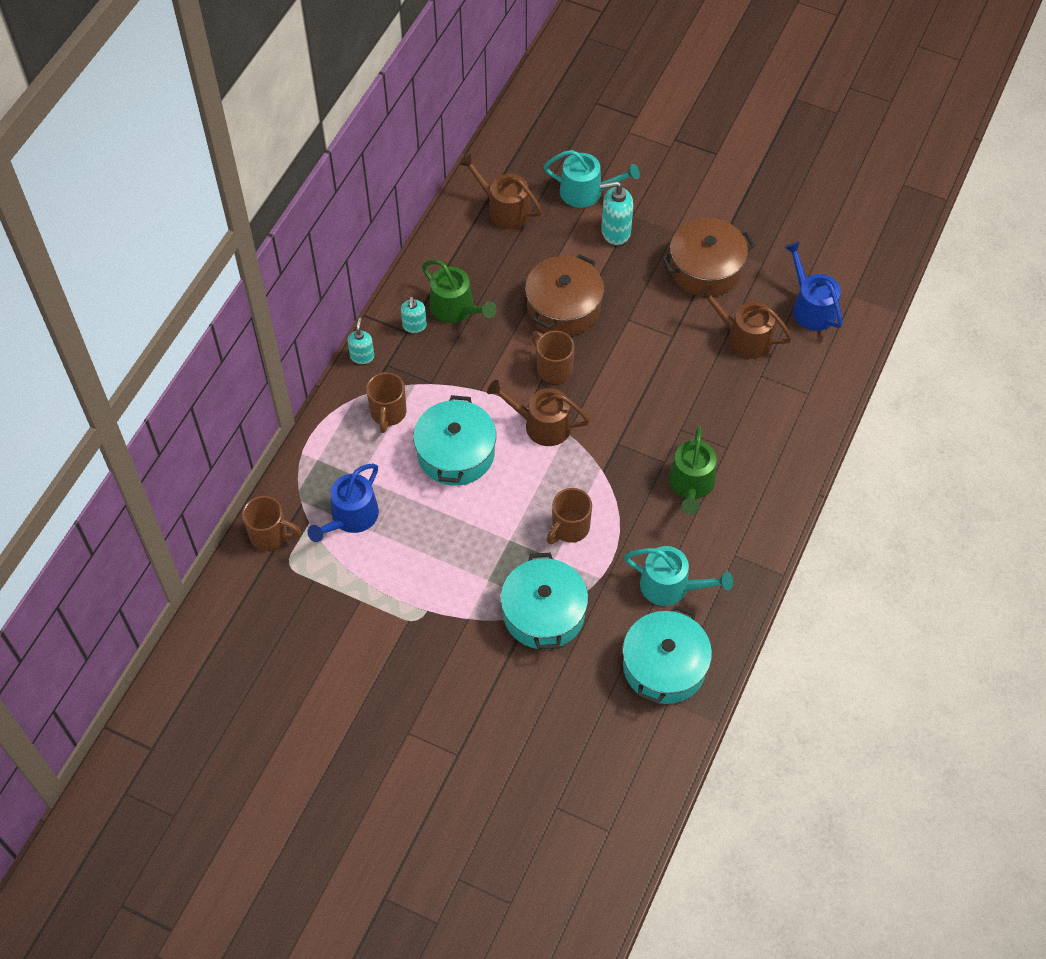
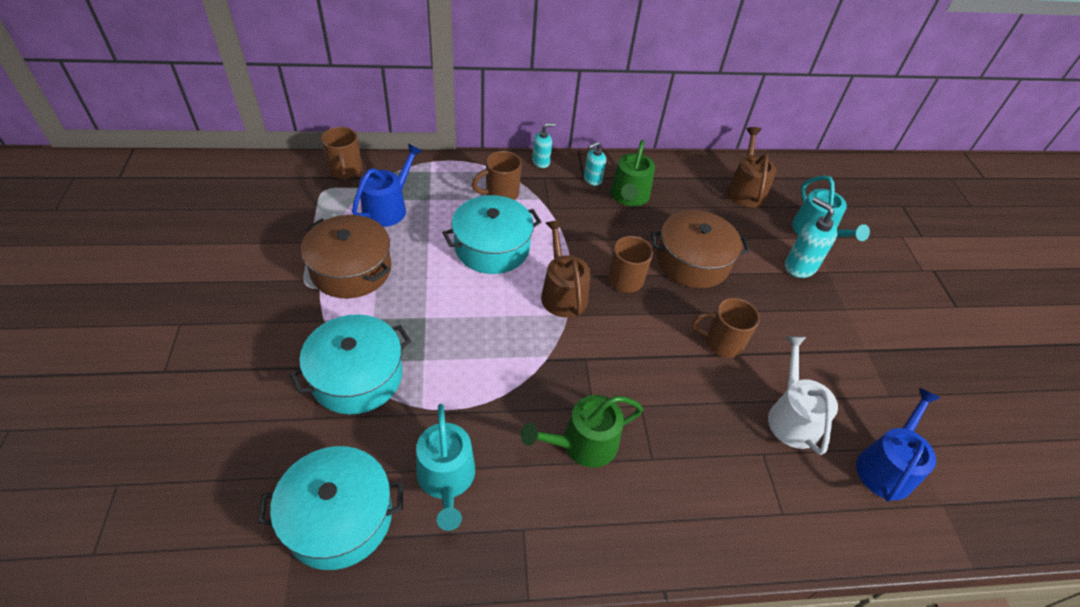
camera: 55 degrees right, 10 degrees down
blue watering can [307,464,379,542] -> blue watering can turned 120 degrees clockwise [352,144,422,227]
brown mug [547,488,592,544] -> brown mug moved to [692,298,760,358]
brown pot [662,218,755,297] -> brown pot moved to [301,215,391,299]
brown watering can [698,285,792,359] -> white watering can [768,336,838,455]

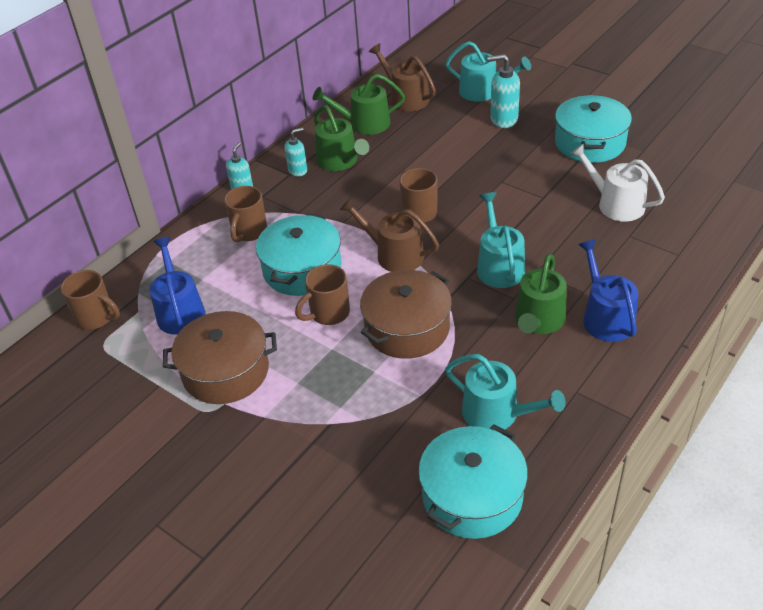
camera: 40 degrees left, 5 degrees down
turquoise pot [290,314,411,414] -> turquoise pot moved to [555,95,632,163]
turquoise soap dispenser [584,142,606,186] -> turquoise soap dispenser turned 135 degrees counterclockwise [284,127,307,176]
brown pot [651,210,750,288] -> brown pot moved to [360,270,452,359]
brown mug [692,298,760,358] -> brown mug moved to [295,264,350,325]
blue watering can [856,388,940,501] -> blue watering can moved to [578,239,638,342]
none -> green watering can [313,74,405,135]
none -> turquoise watering can [477,192,525,288]

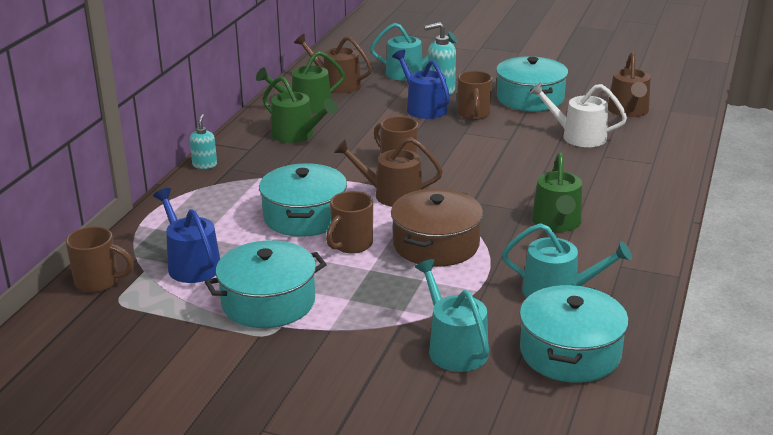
camera: 20 degrees left, 15 degrees down
brown pot [163,311,277,404] -> turquoise pot [205,240,327,328]
brown mug [224,186,267,242] -> brown mug moved to [457,71,492,120]
turquoise soap dispenser [284,127,307,176] -> none
turquoise watering can [477,192,525,288] -> turquoise watering can moved to [415,259,489,372]
blue watering can [578,239,638,342] -> blue watering can moved to [392,50,450,119]
none -> brown watering can [608,52,651,117]

